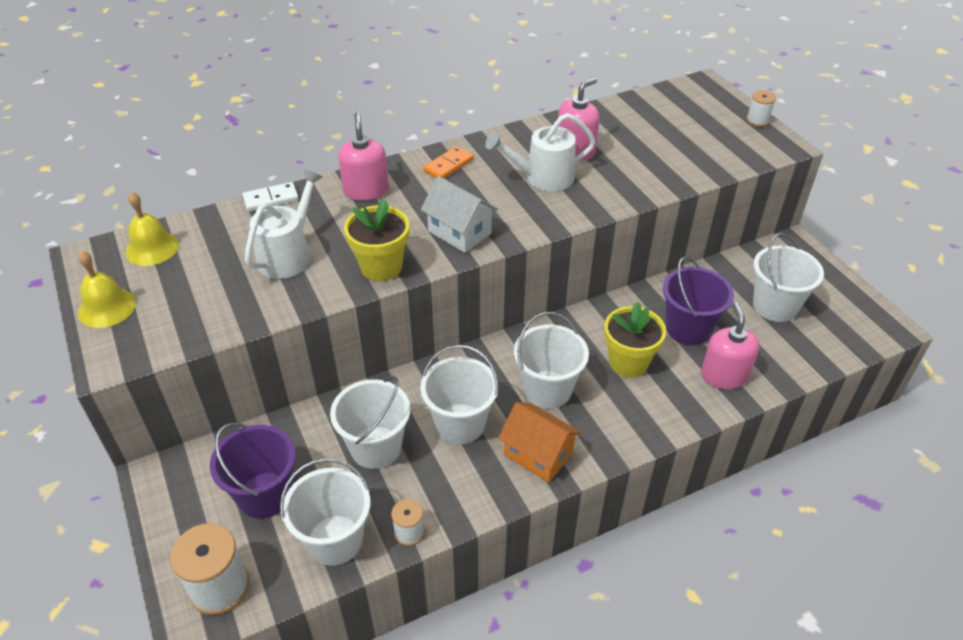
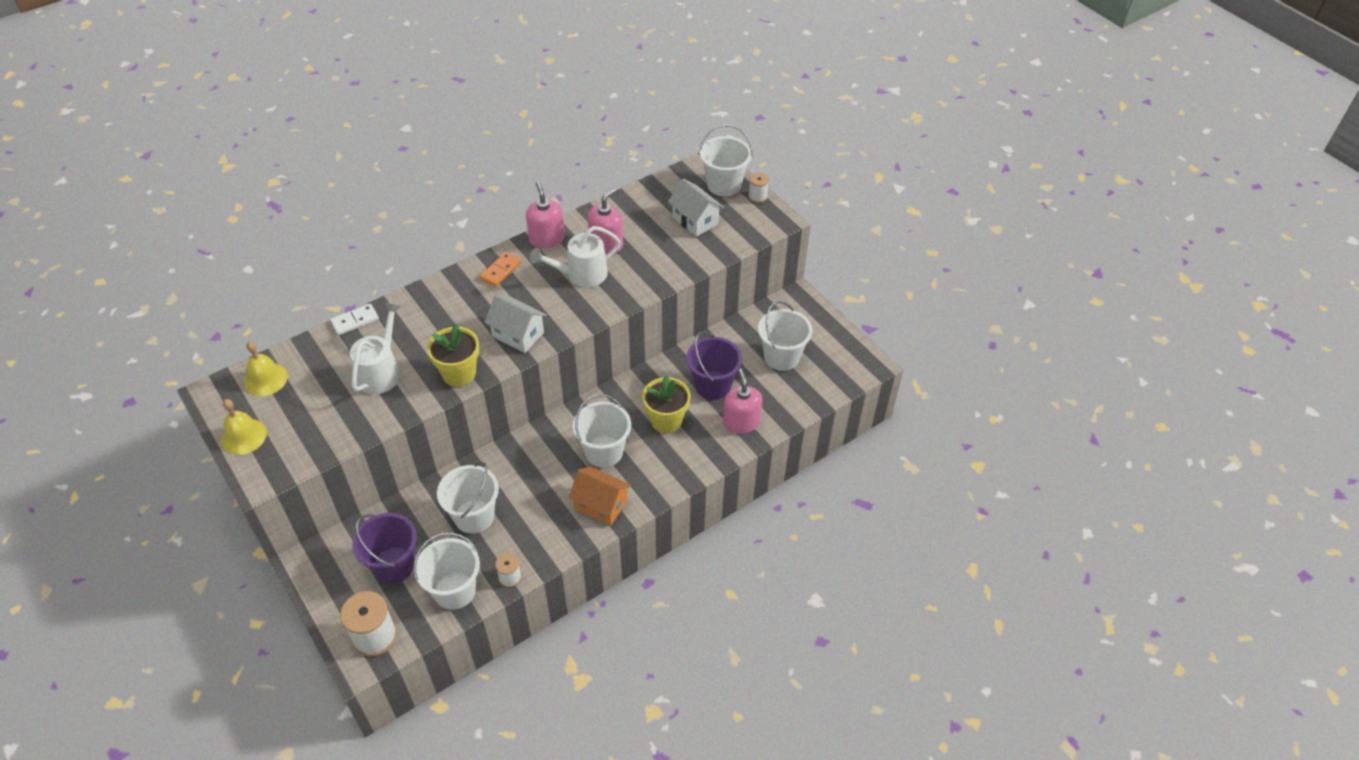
camera: 10 degrees left, 5 degrees up
pink soap dispenser [338,112,389,201] -> pink soap dispenser moved to [526,181,565,248]
white bucket [420,345,499,444] -> white bucket moved to [699,125,753,196]
none -> white house [668,179,724,237]

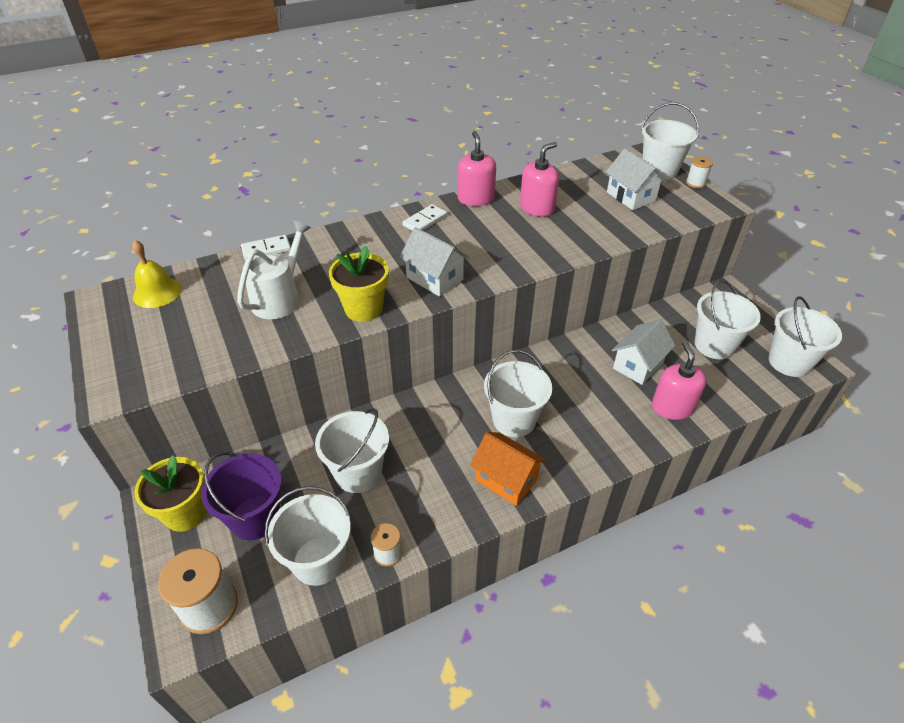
camera: 10 degrees right, 5 degrees down
yellow bell [221,399,267,455] -> none
orange domino [480,252,521,287] -> white domino [402,204,447,231]
white watering can [530,226,621,287] -> none
yellow flower pot [642,375,691,433] -> yellow flower pot moved to [134,455,207,532]
purple bucket [687,331,742,400] -> white house [612,319,675,385]
none -> white bucket [769,296,842,377]

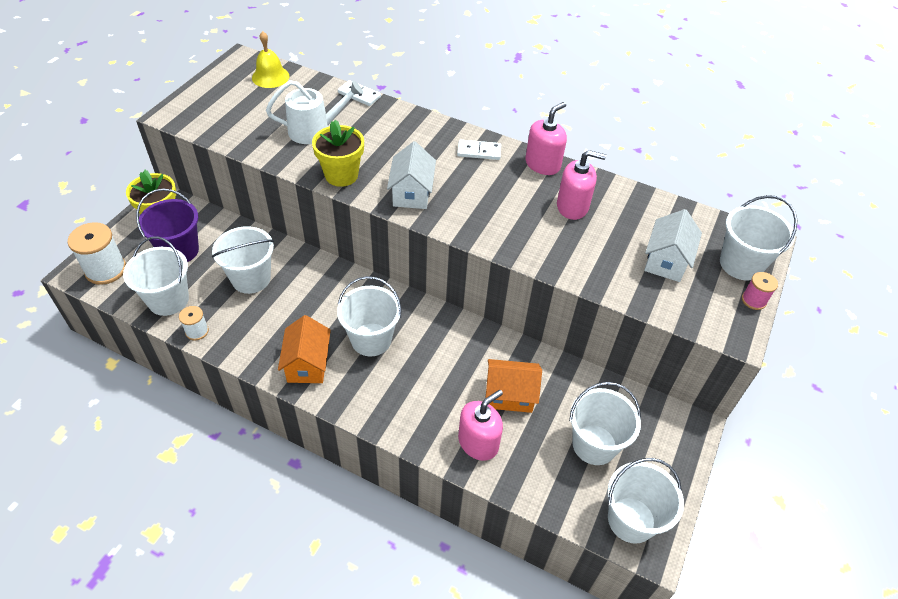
camera: 50 degrees right, 5 degrees up
white house [612,319,675,385] -> orange house [486,359,542,413]
white spool [686,156,713,188] -> pink spool [742,272,778,310]

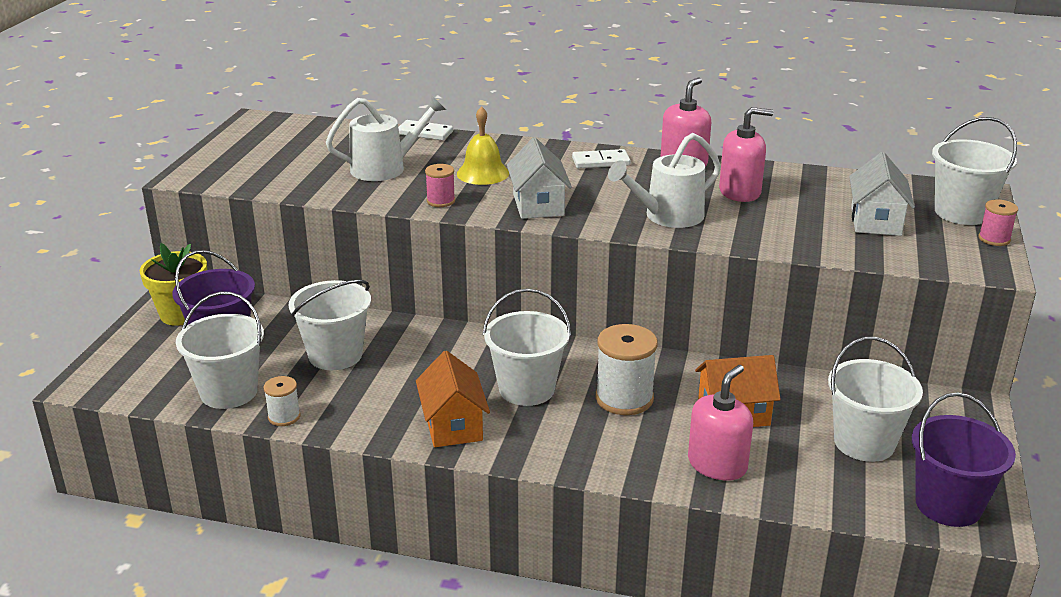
camera: 10 degrees left, 20 degrees down
white spool [67,222,126,285] -> white spool moved to [596,324,658,415]
yellow bell [252,31,290,88] -> yellow bell moved to [457,106,509,185]
yellow flower pot [312,120,364,187] -> pink spool [425,164,455,207]
white bucket [607,458,684,544] -> purple bucket [912,392,1016,527]
none -> white watering can [608,133,721,228]

